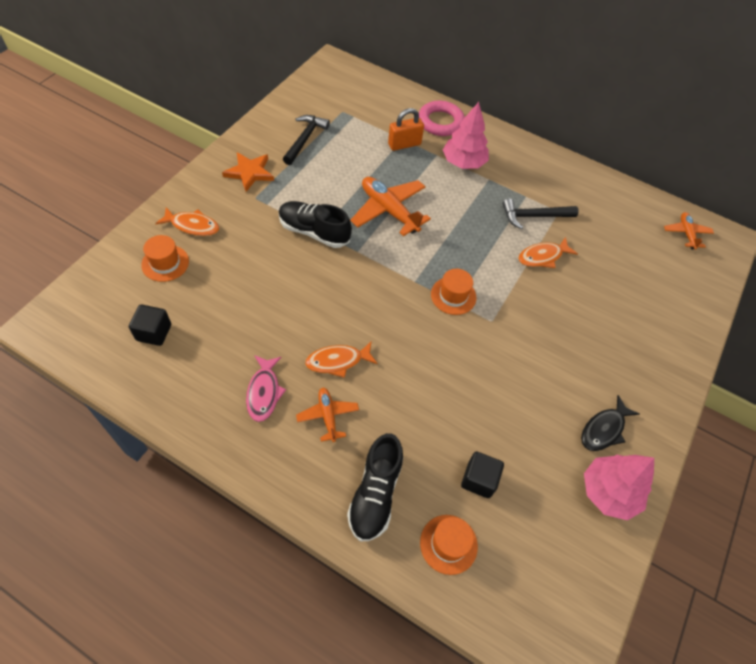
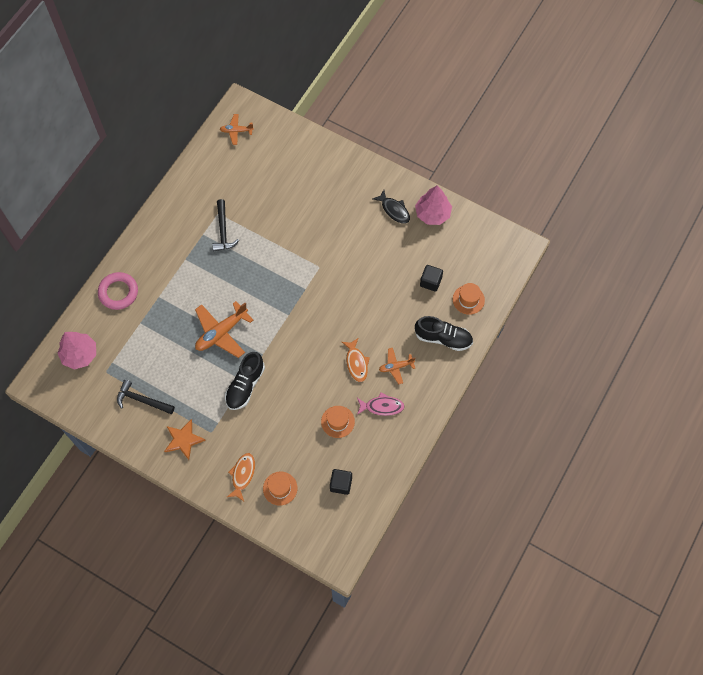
camera: 85 degrees left, 10 degrees up
orange padlock [388,108,424,151] -> none
orange hat [431,269,476,315] -> orange hat moved to [321,406,355,438]
pink tree [443,102,489,169] -> pink tree moved to [58,332,96,370]
orange fish [518,237,578,268] -> none

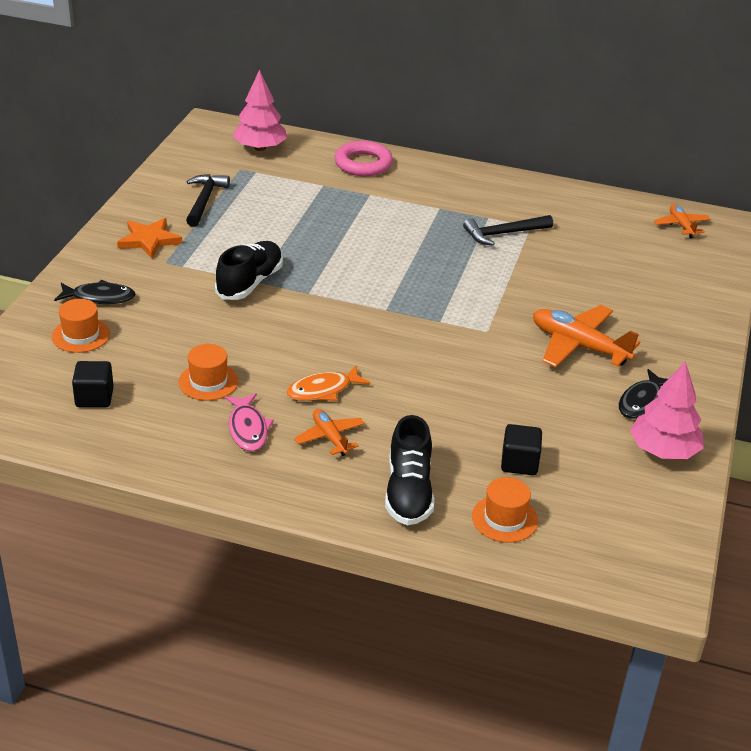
camera: 75 degrees right, 30 degrees down
orange plane [195,301,253,358] -> orange plane moved to [533,305,640,367]
black shoe [225,352,265,410] -> black shoe turned 105 degrees clockwise [215,241,283,300]
orange fish [227,453,255,501] -> black fish [54,280,136,304]

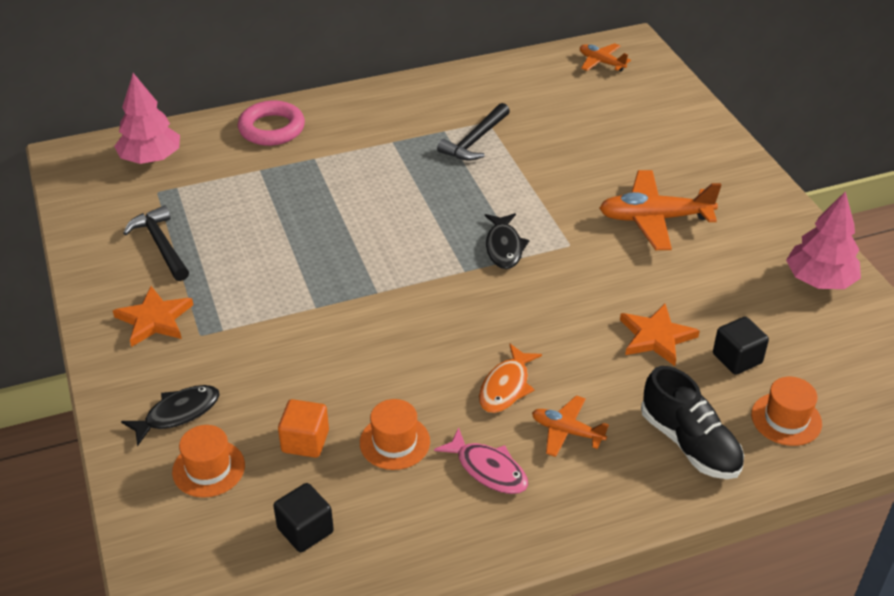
camera: 35 degrees left, 5 degrees up
black shoe [215,241,283,300] -> none
black fish [619,369,668,419] -> black fish moved to [485,213,530,269]
none -> orange cube [278,399,329,458]
none -> orange star [620,304,700,366]

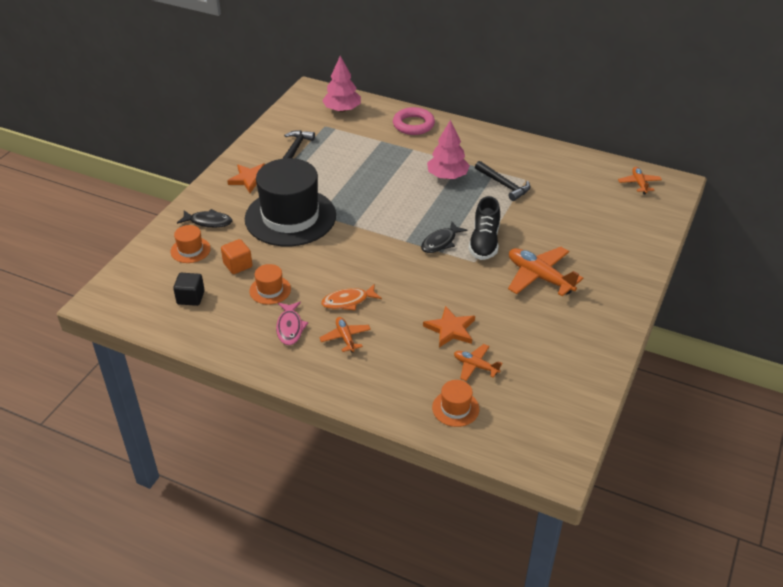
camera: 45 degrees right, 0 degrees up
black hammer [437,103,510,161] -> black hammer turned 120 degrees counterclockwise [475,161,530,201]
black shoe [641,366,744,479] -> black shoe moved to [469,196,500,260]
black cube [713,317,769,375] -> orange plane [454,344,503,381]
pink tree [786,191,861,289] -> pink tree moved to [427,120,470,179]
none -> black hat [245,158,336,247]

